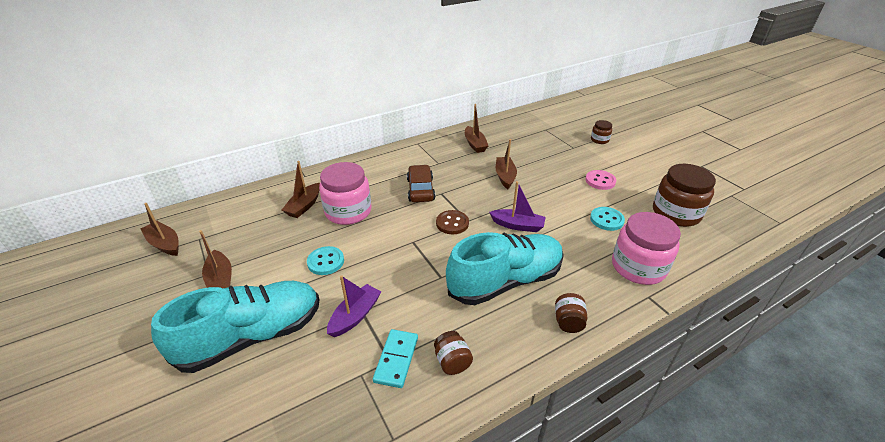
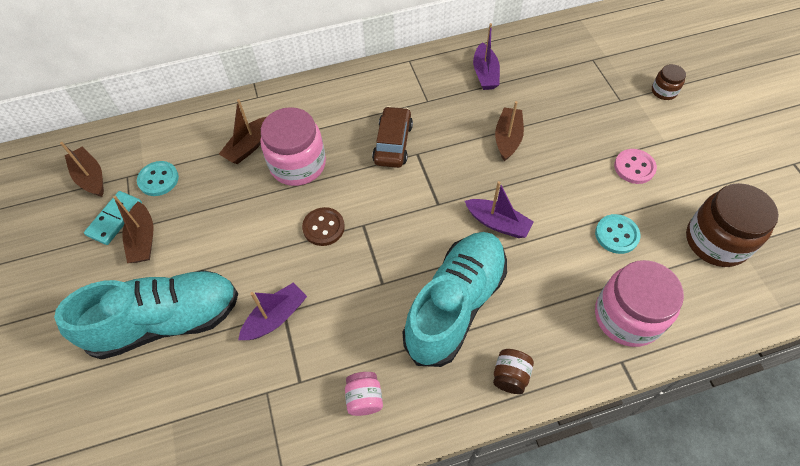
camera: 15 degrees right, 20 degrees up
turquoise button [307,246,344,275] -> turquoise button moved to [137,161,179,196]
turquoise domino [373,329,418,388] -> turquoise domino moved to [84,191,142,245]
brown jar [434,331,473,375] -> pink jar [345,372,383,416]
brown button [436,210,469,234] -> brown button moved to [302,207,345,246]
turquoise shoe [446,232,564,305] -> turquoise shoe turned 45 degrees counterclockwise [403,232,507,367]
brown boat [465,104,488,153] -> purple boat [473,23,500,90]

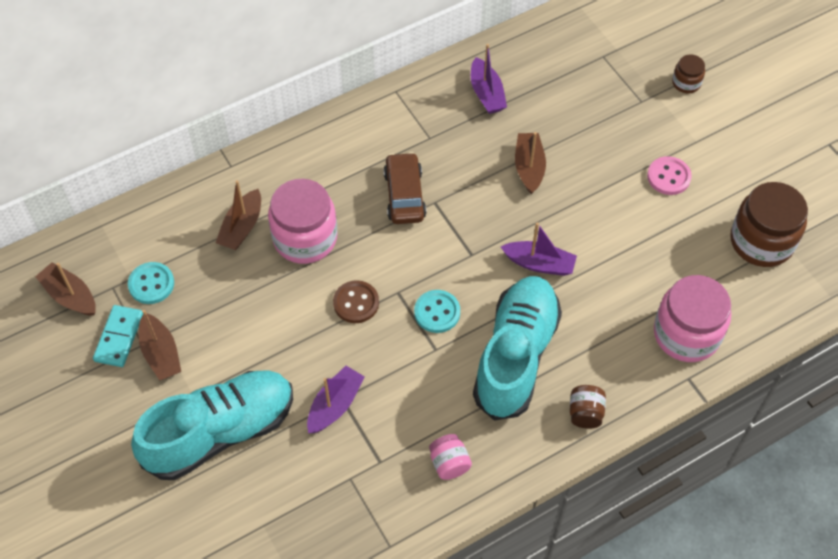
camera: 15 degrees left, 0 degrees up
turquoise button [595,214,640,254] -> turquoise button moved to [414,290,460,333]

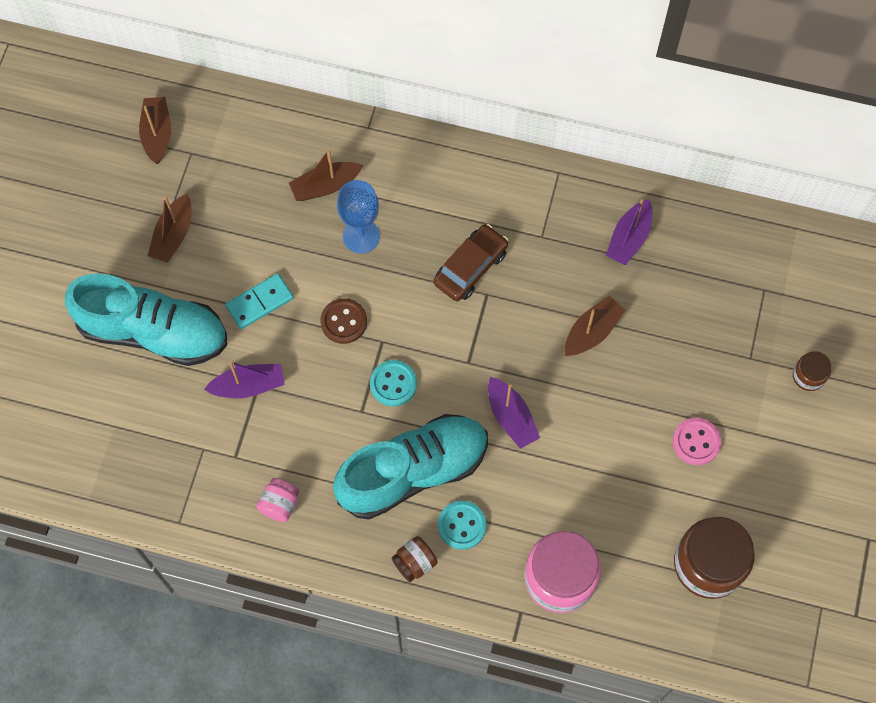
camera: 45 degrees right, 10 degrees up
turquoise domino [93,305,143,367] -> turquoise domino moved to [225,273,294,329]
turquoise button [128,262,174,304] -> turquoise button moved to [438,501,487,550]
pink jar [268,179,337,264] -> blue goblet [337,180,380,254]

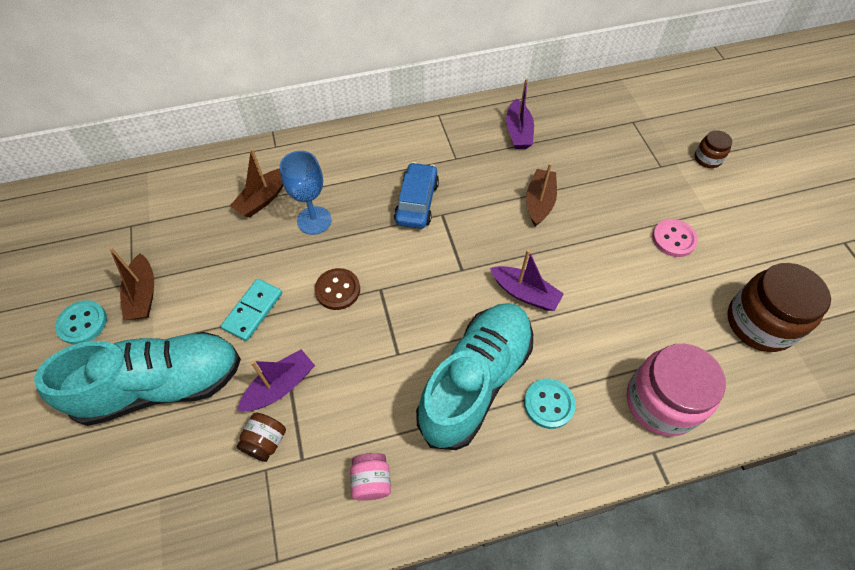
camera: 30 degrees left, 10 degrees down
brown boat [139,97,171,164] -> none
turquoise button [370,360,417,407] -> turquoise button moved to [55,300,107,345]
brown jar [392,536,437,582] -> brown jar moved to [237,412,286,462]
brown car [434,224,508,302] -> blue car [394,162,439,229]

